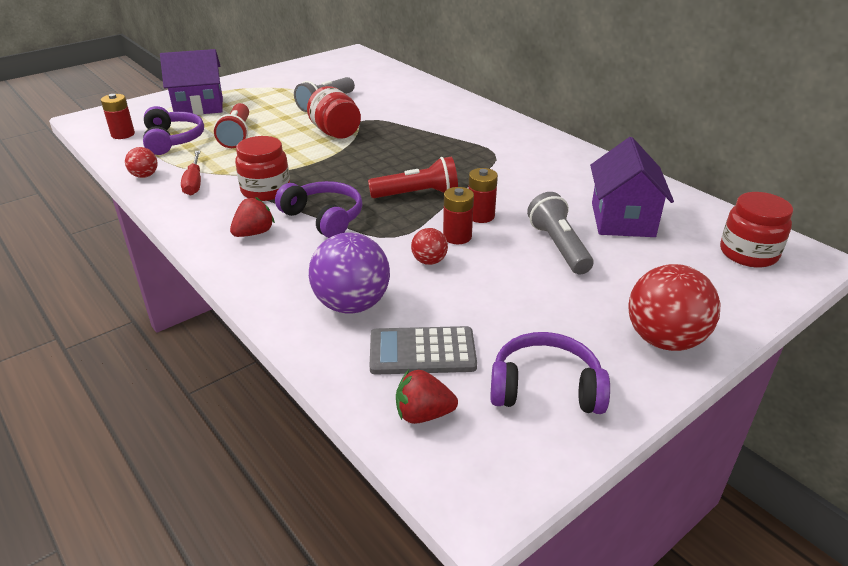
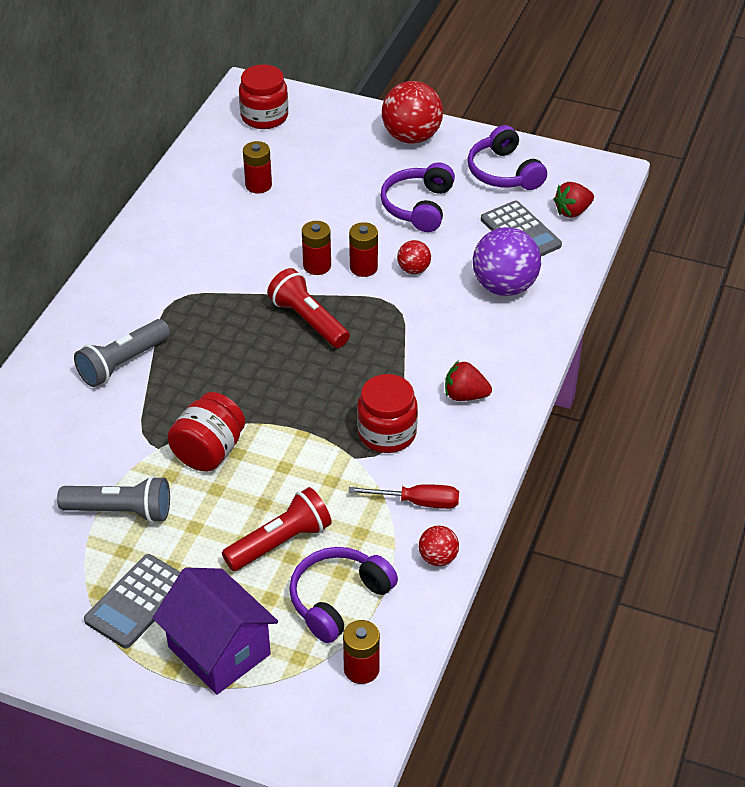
camera: 120 degrees left, 10 degrees up
red screwdriver [181,151,201,195] -> red screwdriver turned 45 degrees clockwise [349,484,459,509]
purple headphones [275,181,363,238] -> purple headphones moved to [380,162,455,232]
red strawberry [396,370,458,424] -> red strawberry turned 90 degrees clockwise [553,182,594,218]
grey flashlight [527,192,594,274] -> grey flashlight moved to [74,319,170,387]
purple house [590,137,674,237] -> red battery [243,141,272,193]
none -> grey calculator [84,554,181,648]

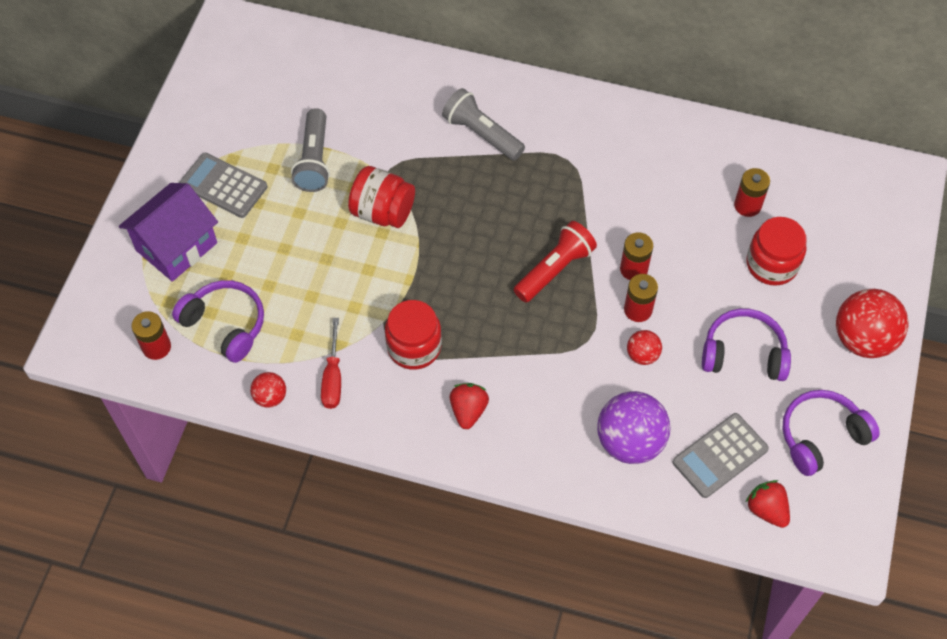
camera: 85 degrees right, 15 degrees up
red flashlight [222,487,332,571] -> none
red jar [239,64,288,129] -> red jar moved to [746,217,807,286]

